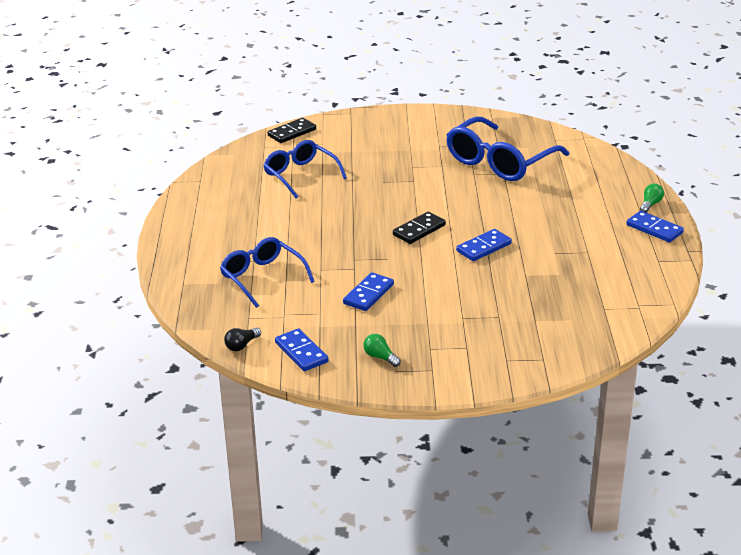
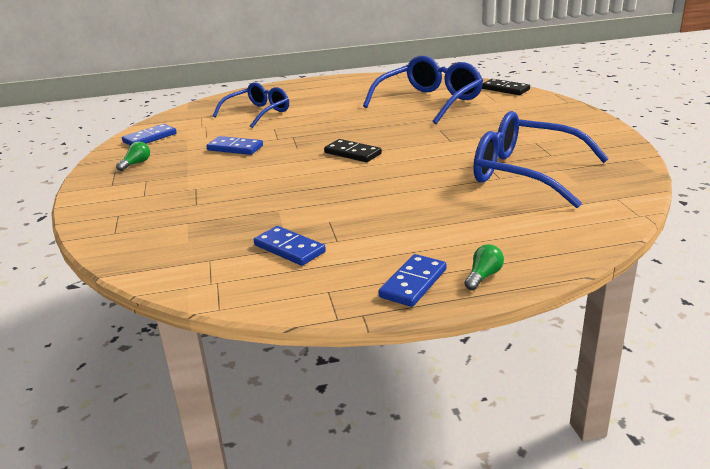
camera: 80 degrees right, 5 degrees down
black light bulb [224,327,261,351] -> none
blue glasses [263,140,347,199] -> blue glasses [363,56,483,124], size x1.52
blue domino [456,229,512,261] -> blue domino moved to [254,226,326,266]
green light bulb [640,183,664,213] -> green light bulb turned 75 degrees counterclockwise [464,244,504,290]

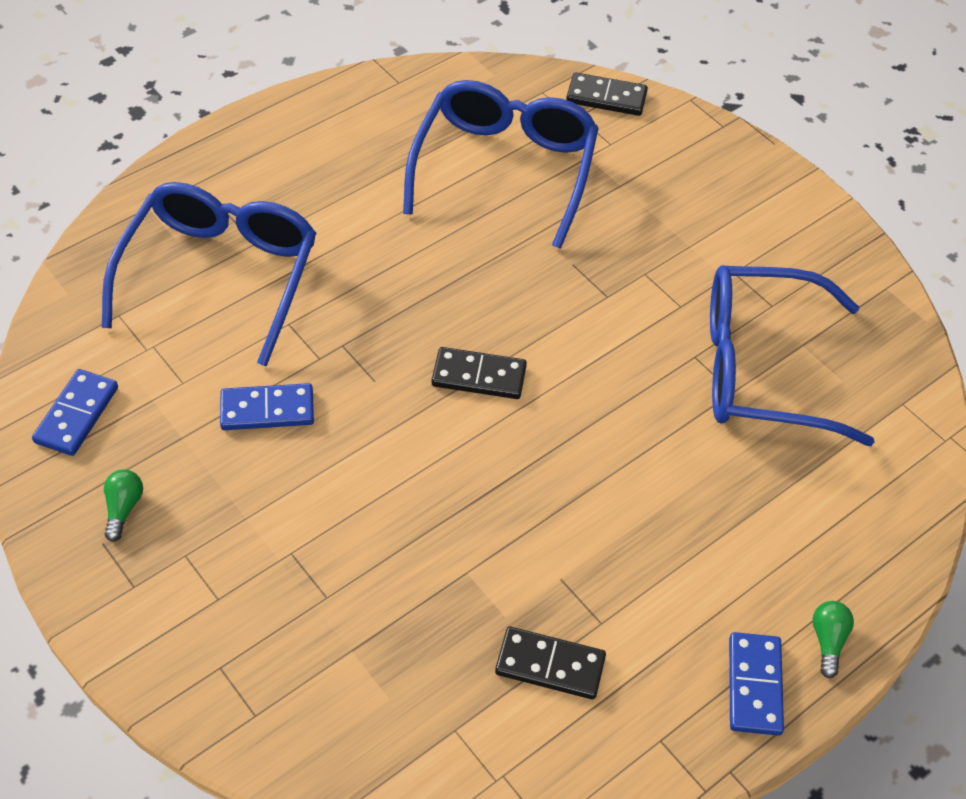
camera: 30 degrees left, 25 degrees up
blue glasses [212,82,289,128] -> blue glasses [102,182,316,366], size x1.52
blue domino [254,226,326,266] -> black domino [495,627,606,699]

